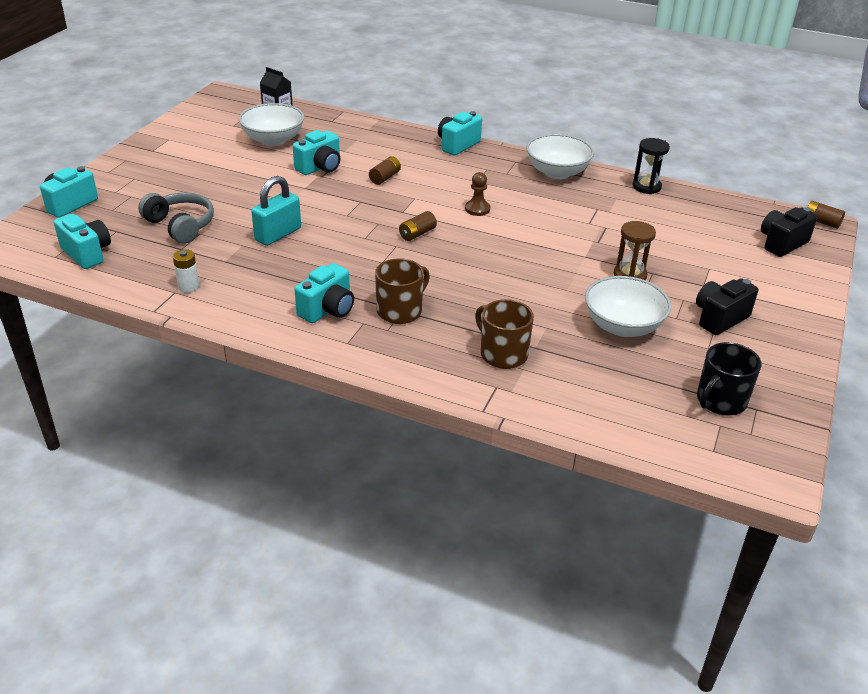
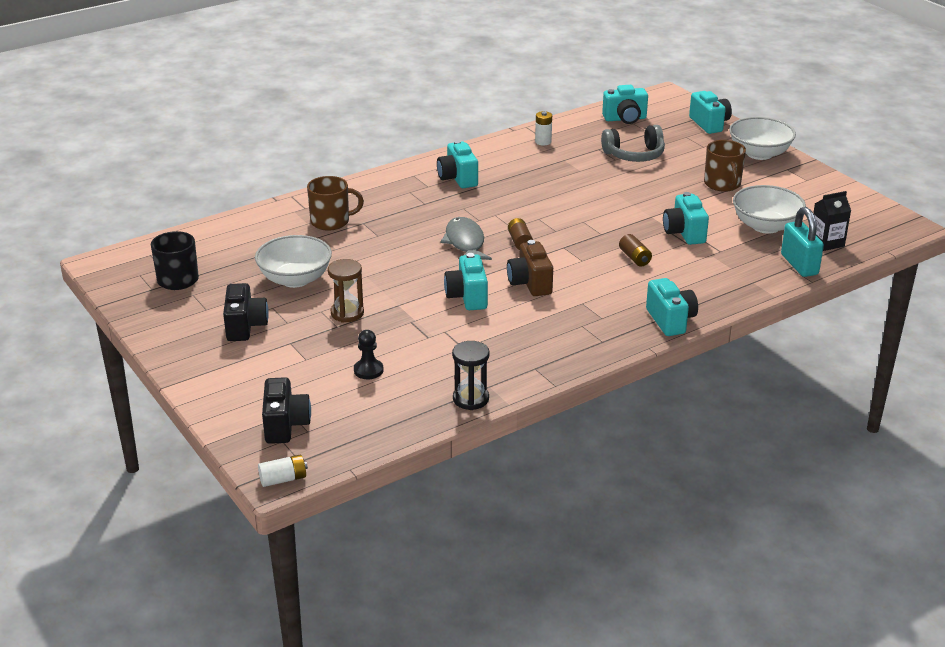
camera: 125 degrees right, 5 degrees down
turquoise padlock [251,176,301,246] -> turquoise padlock moved to [781,207,824,277]
brown mug [375,258,430,324] -> brown mug moved to [704,140,746,192]
brown pawn [465,172,490,216] -> brown camera [507,240,553,296]
white bowl [526,134,594,179] -> white bowl moved to [729,117,796,160]
brown battery [806,201,845,229] -> white battery [258,454,308,487]
none -> black pawn [354,330,384,379]
none -> grey fish [440,217,492,260]
none -> turquoise camera [444,253,488,310]

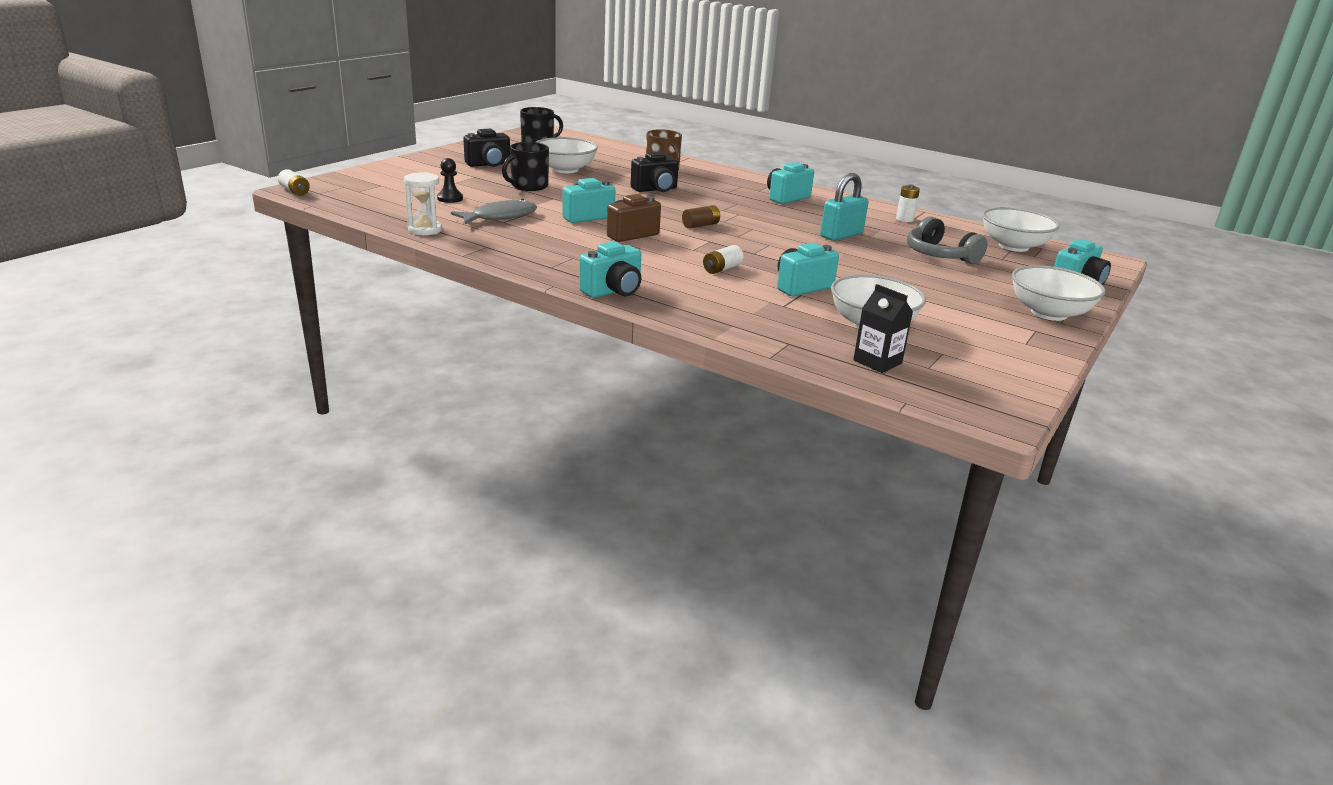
camera: 65 degrees right, 5 degrees down
black camera [262,377,311,444] -> black camera moved to [630,152,679,192]
brown hourglass [328,259,364,323] -> black mug [502,142,549,191]
grey fish [440,217,492,260] -> grey fish moved to [451,199,537,224]
black hourglass [452,341,490,410] -> white hourglass [404,172,442,235]
turquoise camera [602,85,648,124] -> white bowl [982,207,1060,252]
brown battery [619,234,652,266] -> white battery [703,245,744,274]
brown mug [704,140,746,192] -> none
turquoise padlock [781,207,824,277] -> turquoise padlock moved to [820,173,868,241]

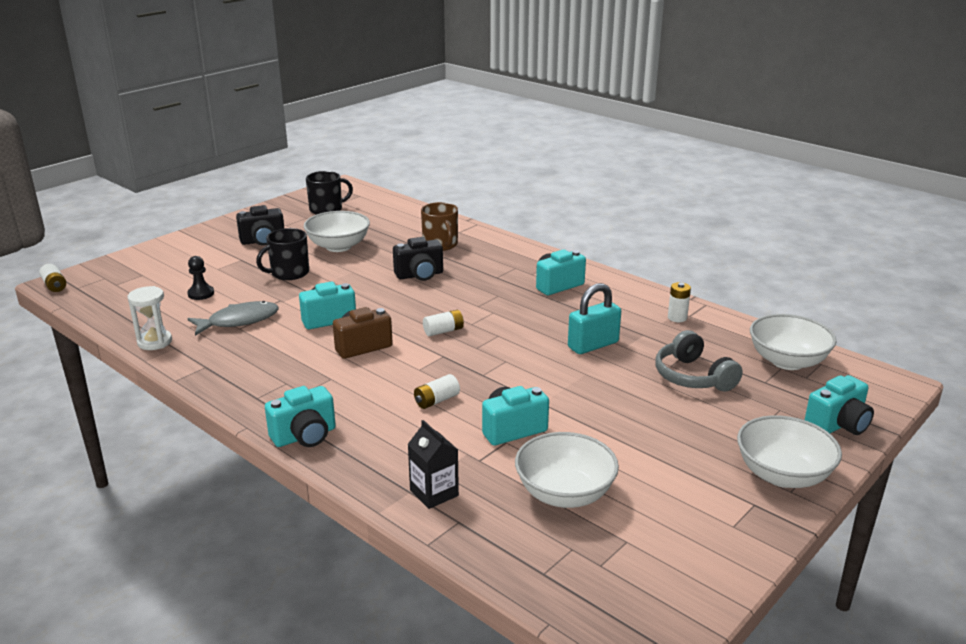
camera: 10 degrees right, 0 degrees up
brown battery [682,205,720,229] -> white battery [423,310,464,336]
black carton [853,284,913,373] -> black carton moved to [408,420,459,509]

